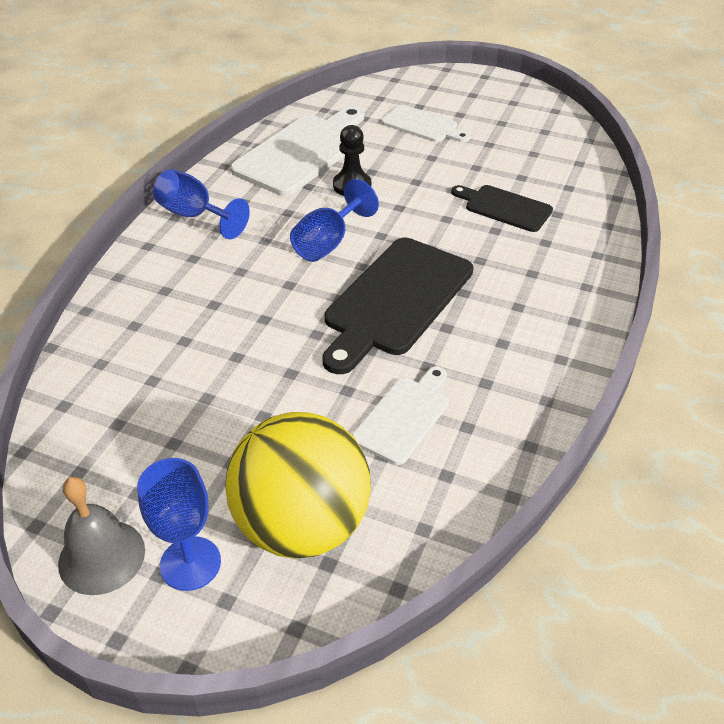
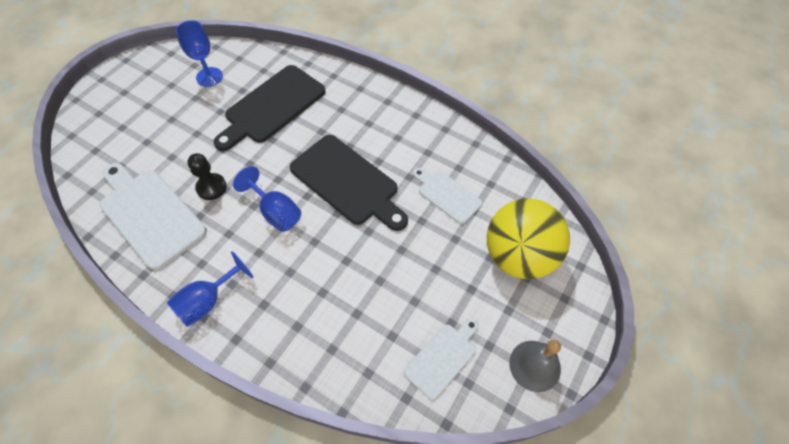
camera: 80 degrees left, 15 degrees up
blue goblet [137,458,221,591] -> blue goblet moved to [176,20,223,87]
white cutting board [382,105,470,142] -> white cutting board moved to [404,318,479,400]
black cutting board [451,185,553,232] -> black cutting board [213,65,326,151], size x1.77

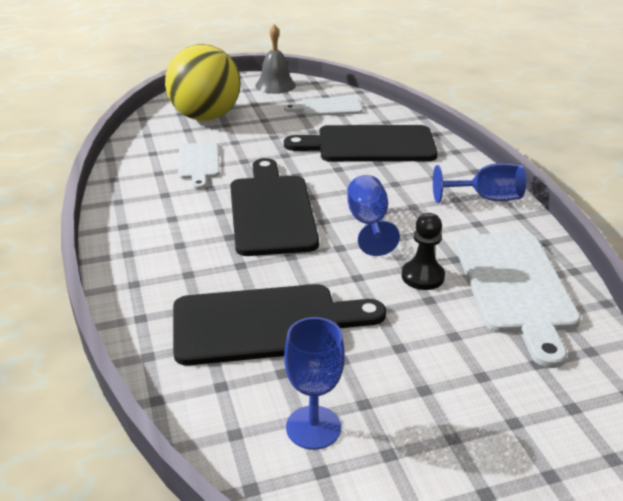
camera: 140 degrees left, 25 degrees down
none -> black cutting board [284,125,438,162]

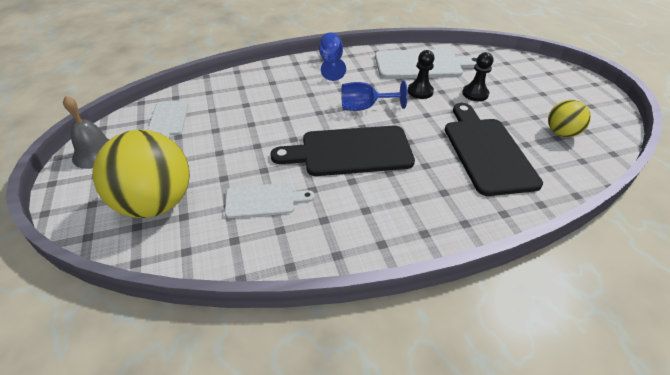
camera: 90 degrees left, 10 degrees up
black cutting board [284,125,438,162] -> none
blue goblet [284,317,345,450] -> yellow ball [548,100,591,137]
none -> black pawn [462,52,493,101]

